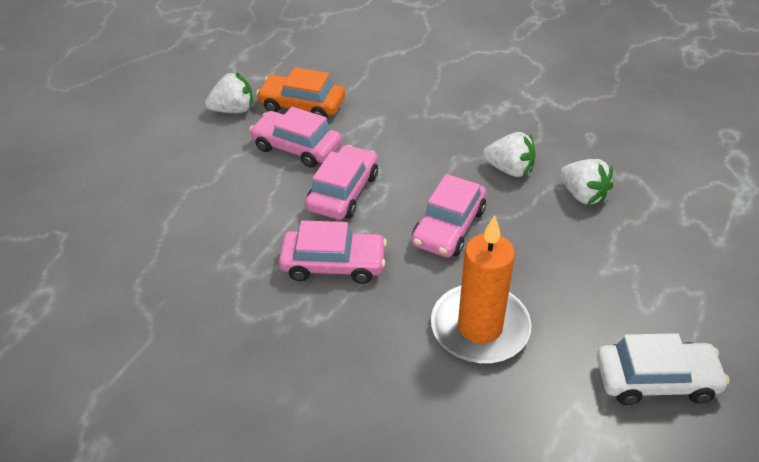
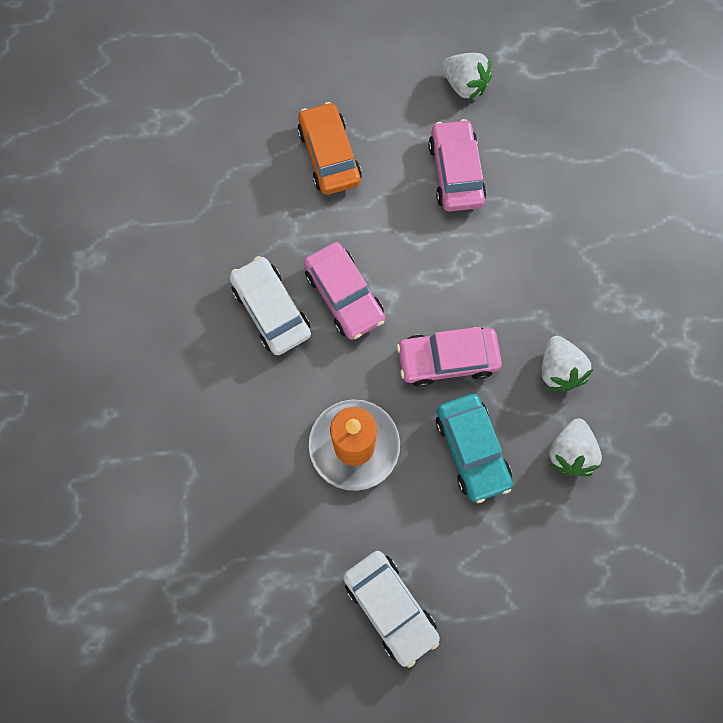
camera: 55 degrees right, 30 degrees up
orange car [256,67,345,118] -> orange car moved to [297,102,362,195]
pink car [305,145,378,220] -> none
none -> white car [230,256,311,355]
none -> turquoise car [436,394,513,503]

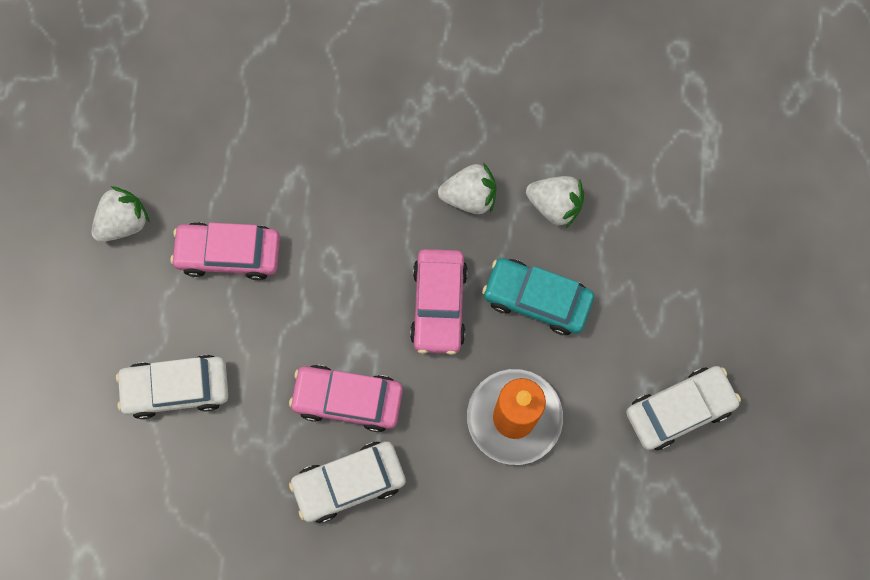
camera: 80 degrees left, 0 degrees up
orange car [297,102,362,195] -> white car [116,355,228,419]
pink car [304,242,385,340] -> pink car turned 150 degrees counterclockwise [289,365,403,432]
turquoise car [436,394,513,503] -> turquoise car turned 150 degrees counterclockwise [482,258,594,335]

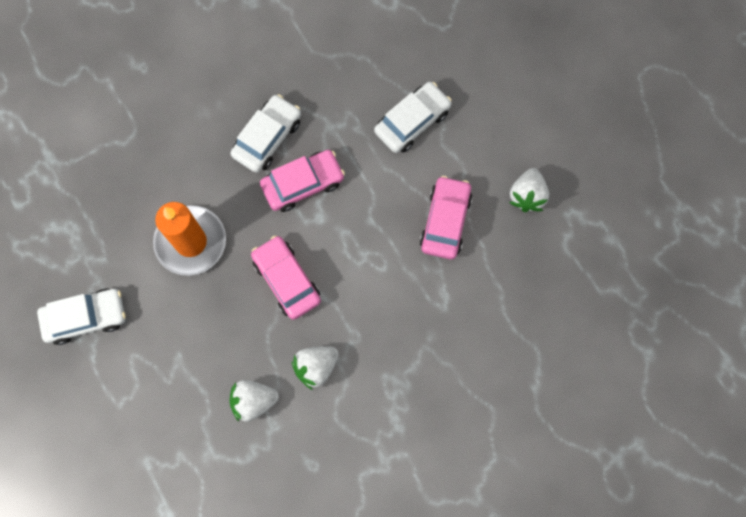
camera: 145 degrees right, 0 degrees up
pink car [170,222,280,280] -> pink car turned 45 degrees counterclockwise [420,176,473,259]
turquoise car [482,258,594,335] -> none
white car [626,366,741,450] -> white car turned 135 degrees counterclockwise [37,288,126,345]

